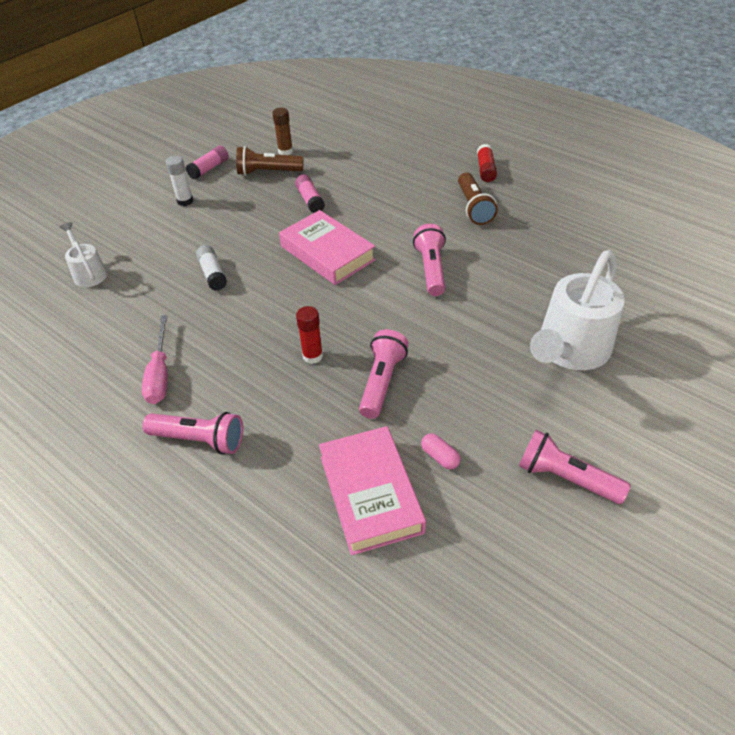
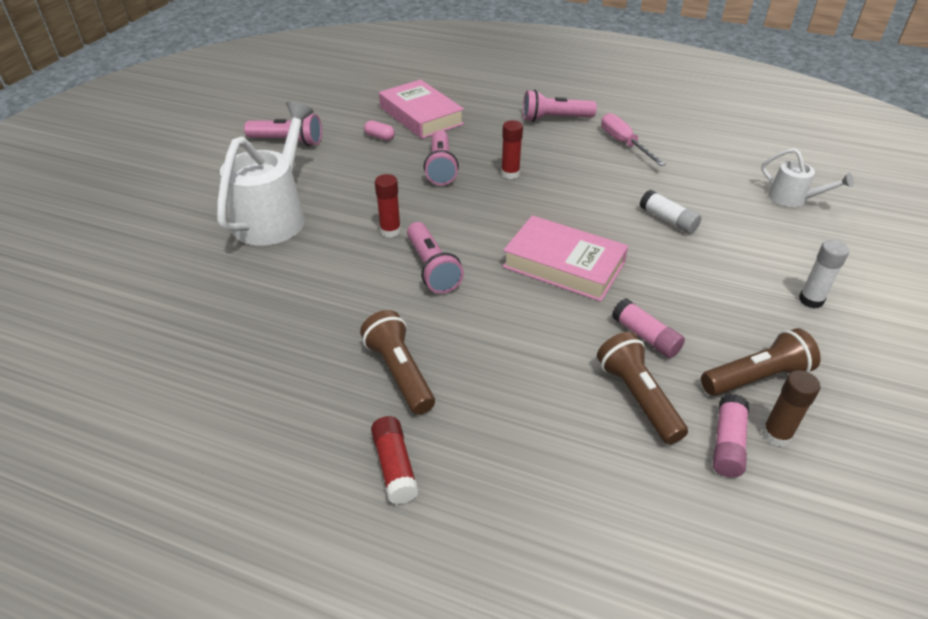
camera: 160 degrees right, 5 degrees down
pink glue stick [186,146,229,179] -> pink glue stick moved to [713,394,749,478]
none -> red glue stick [375,174,401,238]
none -> brown flashlight [597,332,688,444]

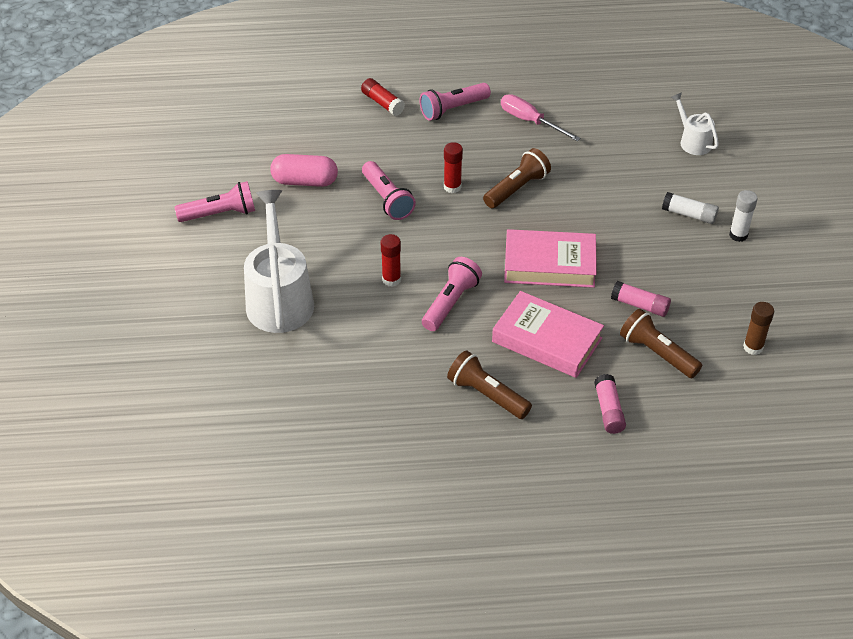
camera: 25 degrees left, 5 degrees up
pink capsule [364,120,395,141] -> pink capsule [270,154,338,187], size x1.95
red glue stick [371,416,419,504] -> red glue stick moved to [361,78,405,116]
pink book [379,80,464,139] -> pink book moved to [492,291,604,378]
pink flashlight [407,222,464,294] -> pink flashlight turned 105 degrees counterclockwise [422,257,482,331]
white glue stick [640,190,701,234] -> white glue stick moved to [662,192,719,224]
brown flashlight [701,328,821,396] -> brown flashlight moved to [483,148,551,208]
pink glue stick [713,394,749,478] -> pink glue stick moved to [594,374,626,434]
white watering can [761,148,854,207] -> white watering can turned 135 degrees counterclockwise [671,92,719,155]

